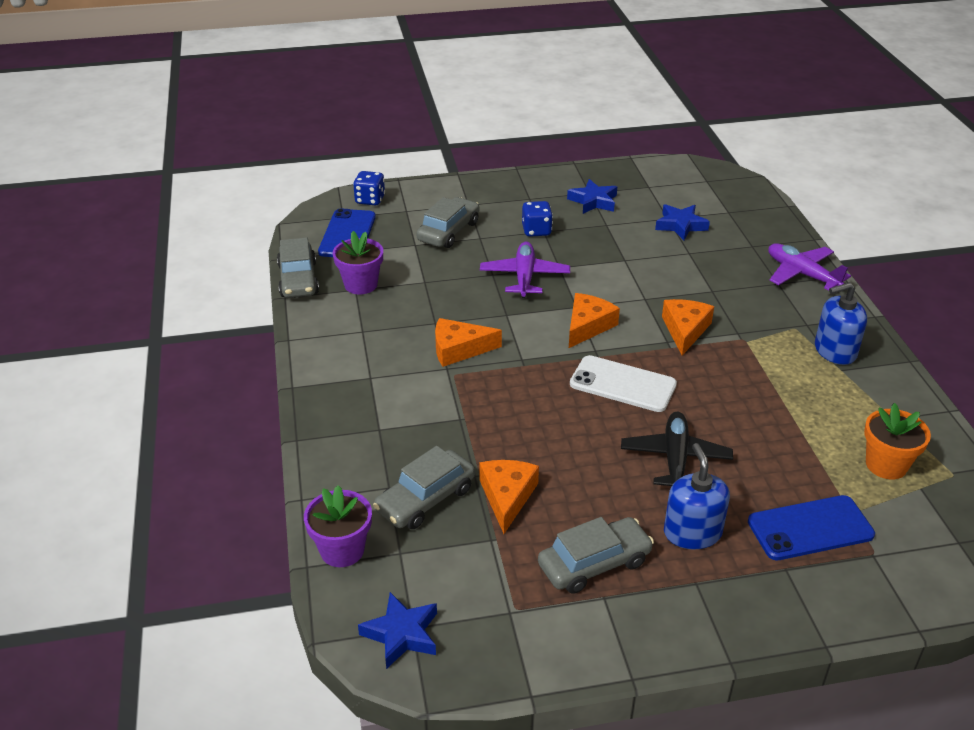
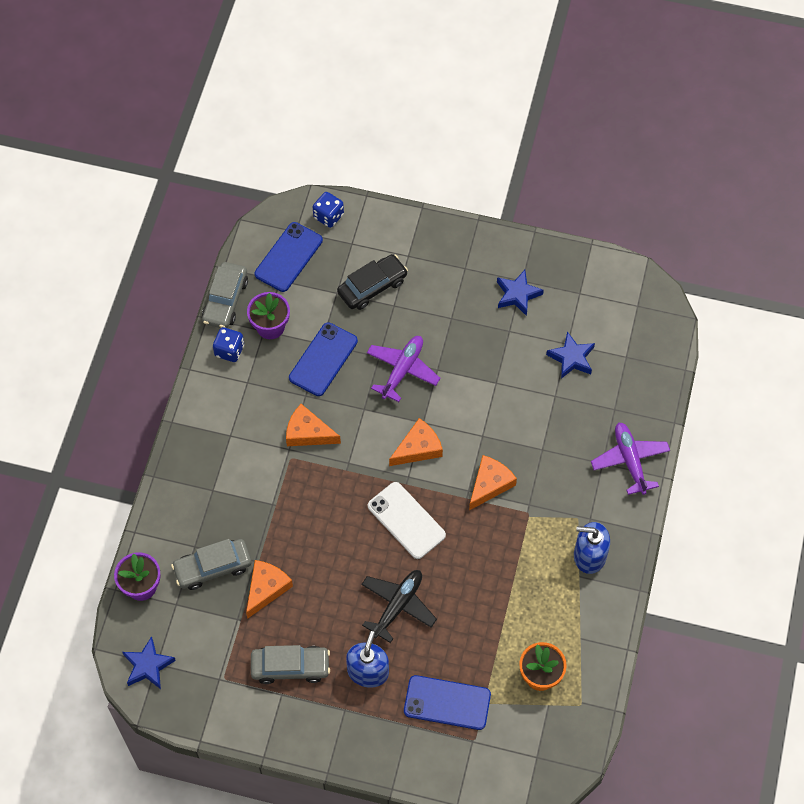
camera: 25 degrees right, 25 degrees up
grey car [416,197,479,248] -> black car [337,254,408,310]
blue dice [522,201,553,237] -> blue dice moved to [213,327,244,362]
none -> blue phone [289,322,358,396]

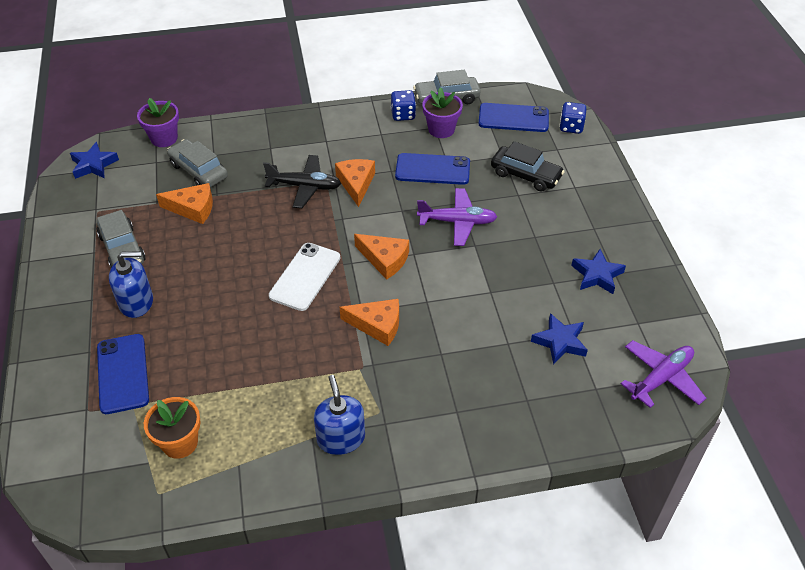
camera: 65 degrees right, 15 degrees down
black plane [361,570,437,643] -> black plane moved to [263,155,341,208]
purple plane [591,422,670,495] -> purple plane moved to [621,340,706,408]

